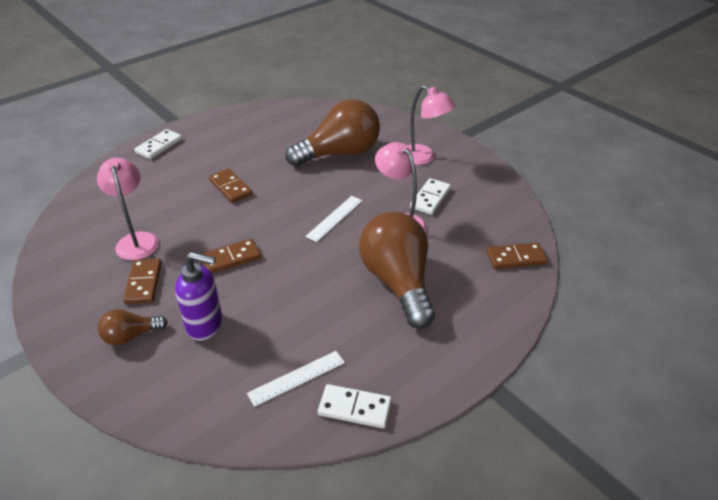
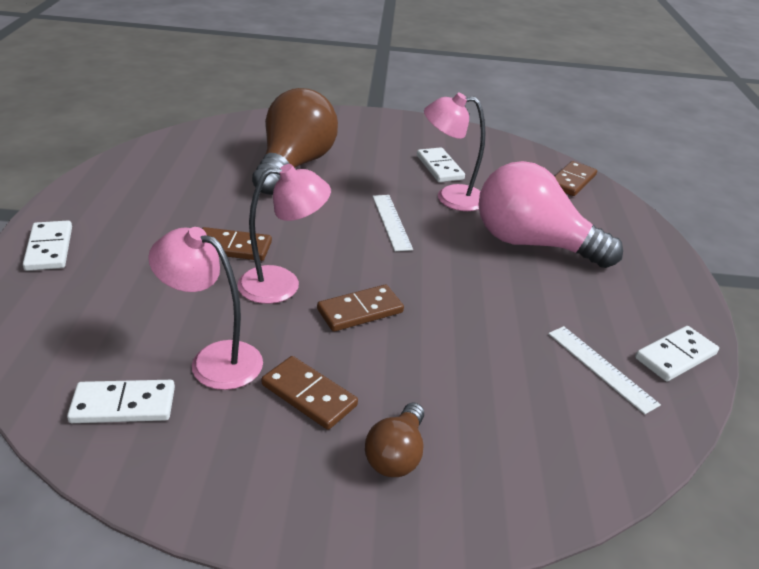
camera: 50 degrees left, 5 degrees down
purple soap dispenser [175,252,223,341] -> none
brown domino [201,239,261,273] -> brown domino turned 45 degrees clockwise [317,285,404,332]
white ruler [247,351,345,407] -> white ruler turned 45 degrees counterclockwise [548,326,661,414]
brown light bulb [359,212,435,329] -> pink light bulb [478,161,623,268]
pink lamp [407,85,456,165] -> pink lamp moved to [237,164,331,304]
none -> white domino [67,380,175,423]

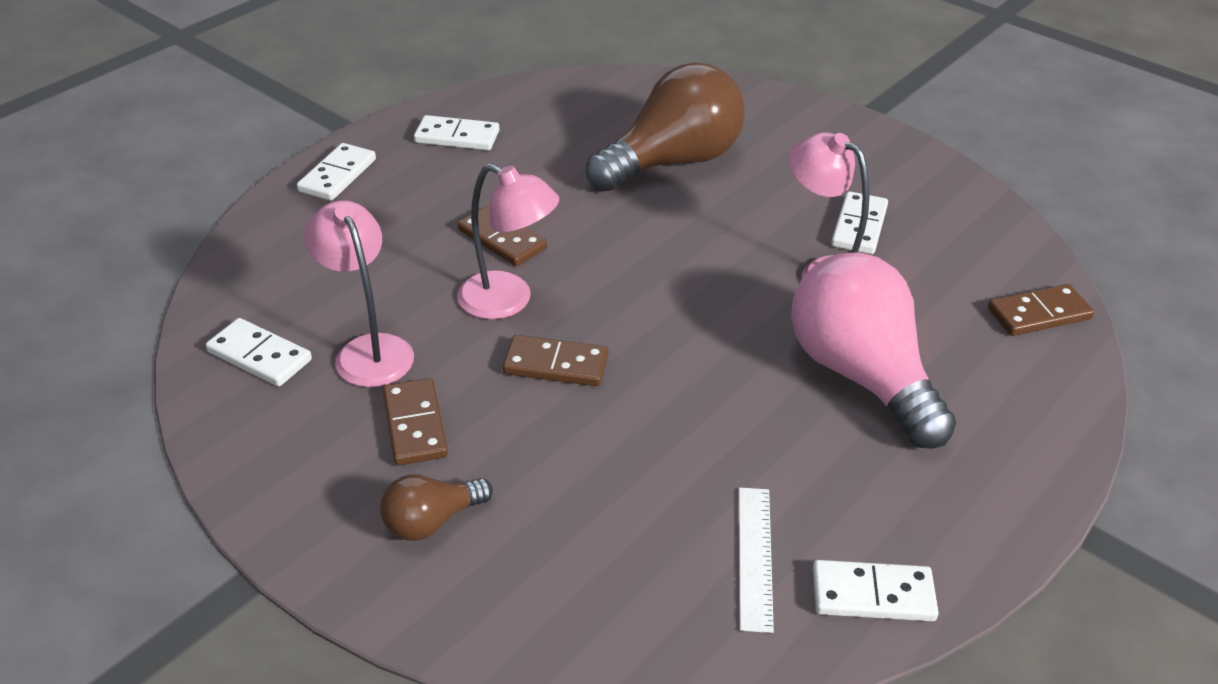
camera: 40 degrees right, 5 degrees up
white ruler [372,195,413,251] -> none
none -> white domino [414,115,500,150]

